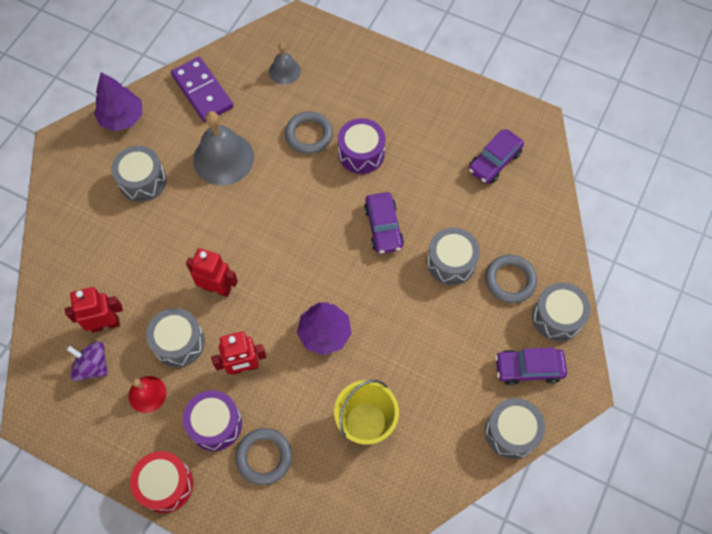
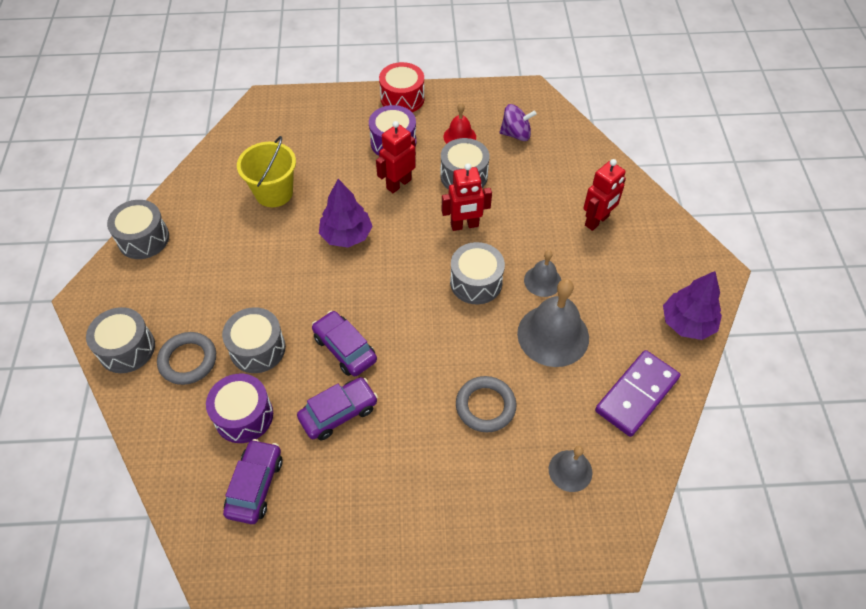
camera: 150 degrees right, 10 degrees down
red robot [65,287,123,333] -> red robot moved to [584,159,626,231]
grey drum [111,146,166,202] -> grey drum moved to [450,242,505,304]
purple domino [171,57,233,122] -> purple domino turned 75 degrees counterclockwise [595,350,680,437]
grey ring [235,428,292,485] -> none
purple drum [338,118,385,174] -> purple drum moved to [206,374,273,443]
purple car [495,347,567,385] -> purple car moved to [297,377,378,440]
none -> grey bell [524,250,561,297]

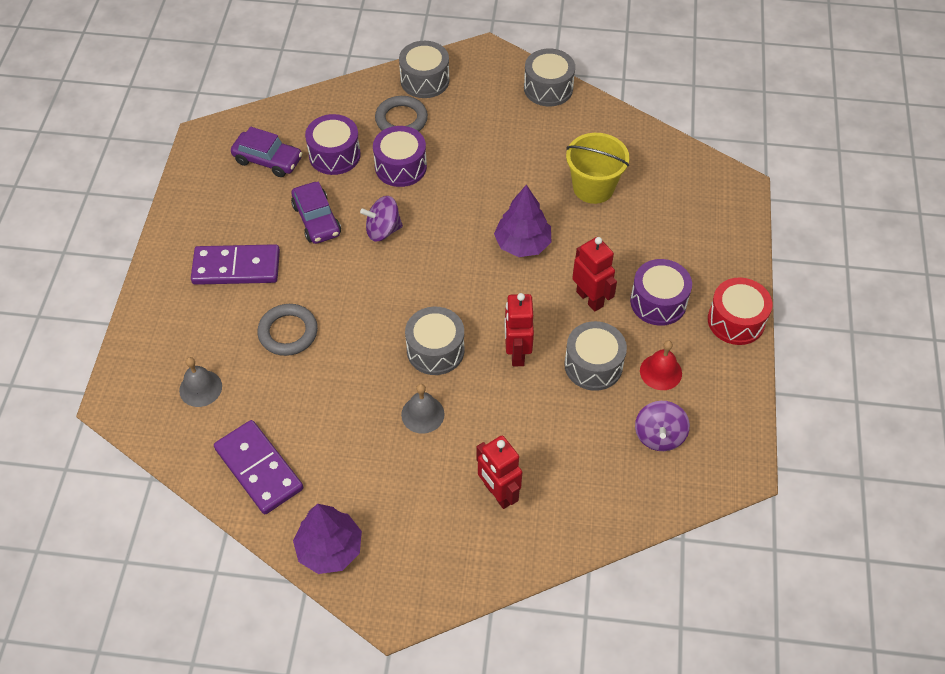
camera: 100 degrees right, 0 degrees up
grey drum [222,307,286,373] -> purple drum [373,126,427,187]
purple car [312,311,377,376] -> purple spinning top [360,196,403,242]
grey bell [517,279,589,367] -> none
none -> purple domino [191,244,280,285]

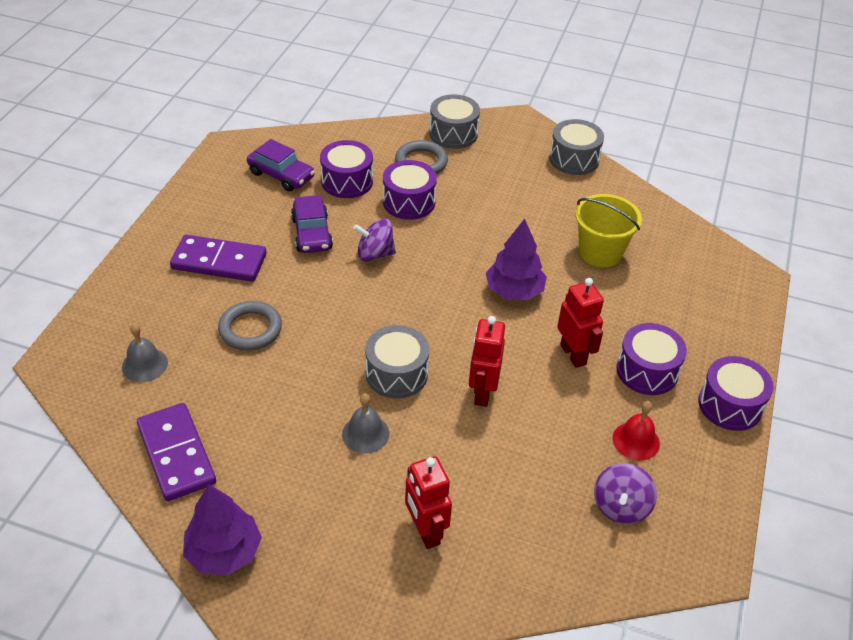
camera: 10 degrees right, 10 degrees down
grey drum [564,321,627,391] -> none
red drum [708,278,772,345] -> purple drum [698,356,774,431]

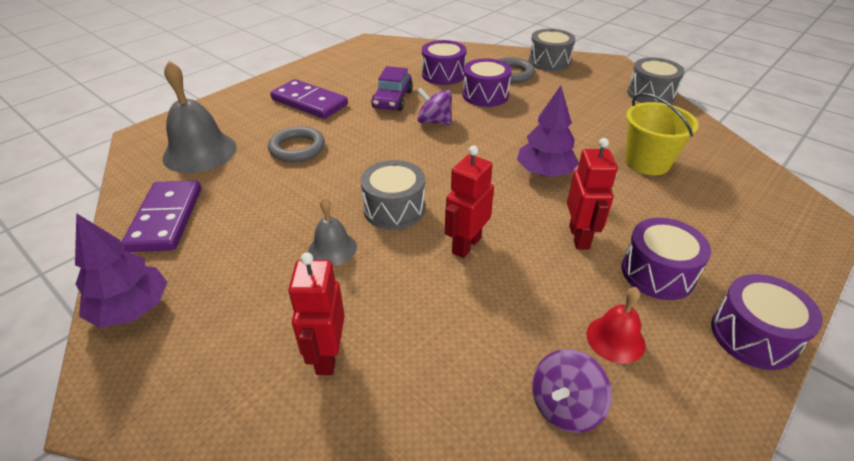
camera: 25 degrees right, 5 degrees down
grey bell [122,324,168,382] -> grey bell [162,61,237,173], size x1.82
purple car [247,139,315,191] -> none

